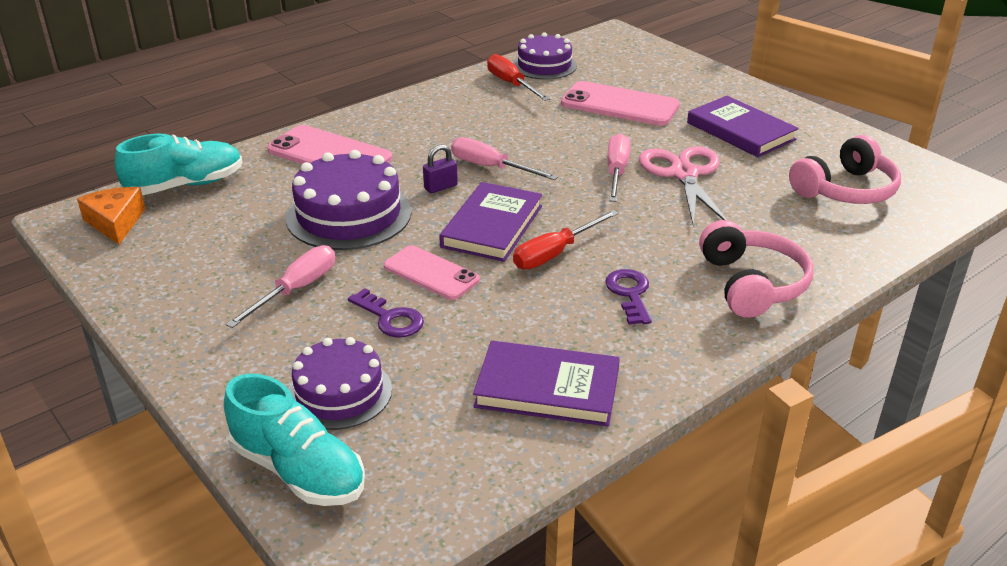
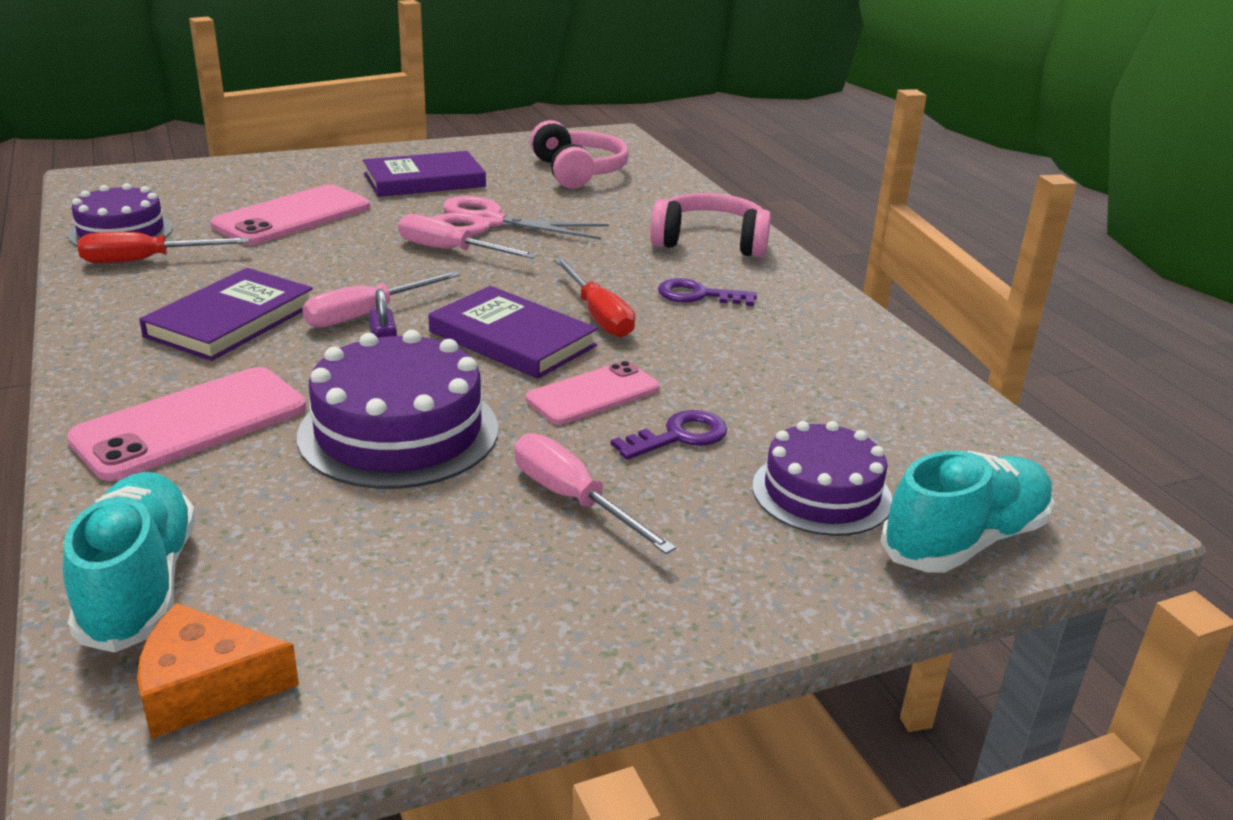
camera: 75 degrees left, 5 degrees down
purple book [473,341,620,427] -> purple book moved to [139,268,313,361]

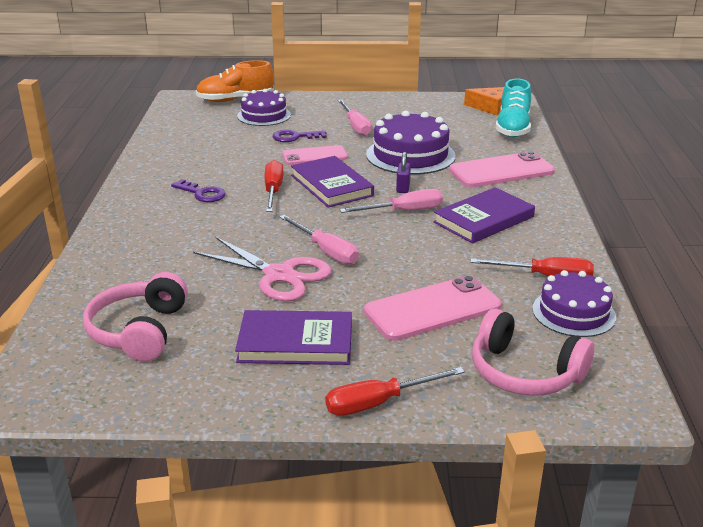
camera: 155 degrees left, 0 degrees up
pink headphones [650,193,771,257] -> pink headphones moved to [472,308,594,396]
turquoise shoe [880,451,1054,573] -> orange shoe [196,60,274,102]
none -> red screwdriver [325,367,465,416]

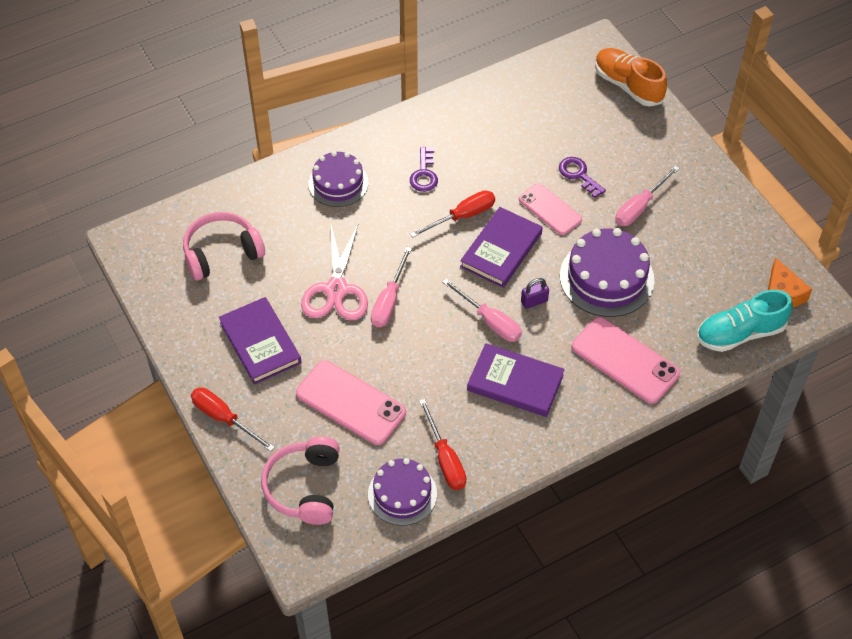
camera: 60 degrees right, 25 degrees up
purple cake [237,89,291,126] -> purple cake moved to [308,151,368,207]

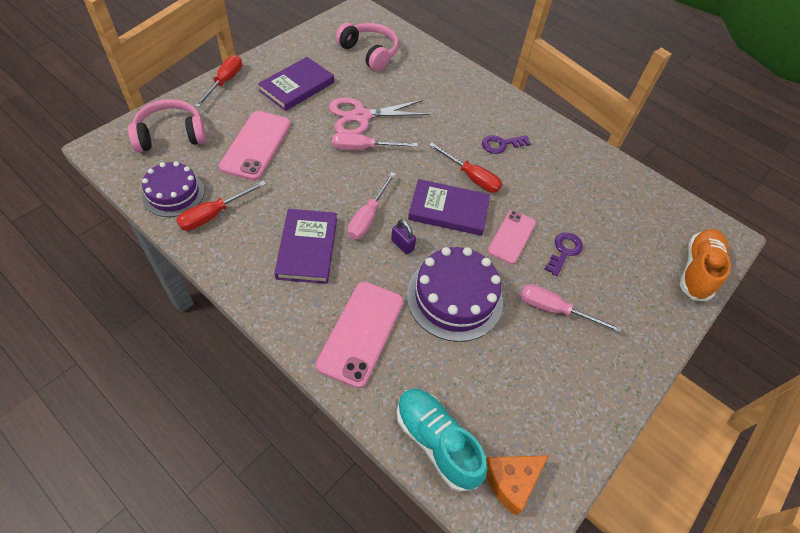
camera: 65 degrees right, 0 degrees up
purple cake [308,151,368,207] -> none

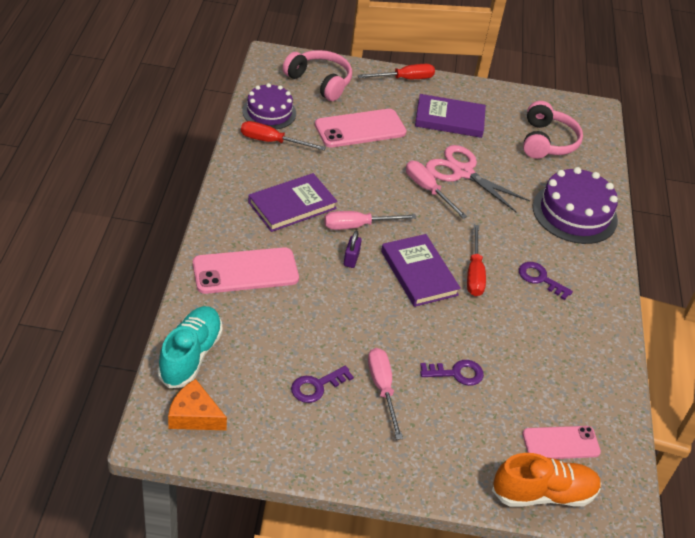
camera: 55 degrees right, 10 degrees down
purple cake [407,247,503,342] -> purple cake moved to [533,167,618,244]
pink phone [487,210,536,264] -> pink phone moved to [522,426,601,459]
none -> purple key [291,366,354,403]

